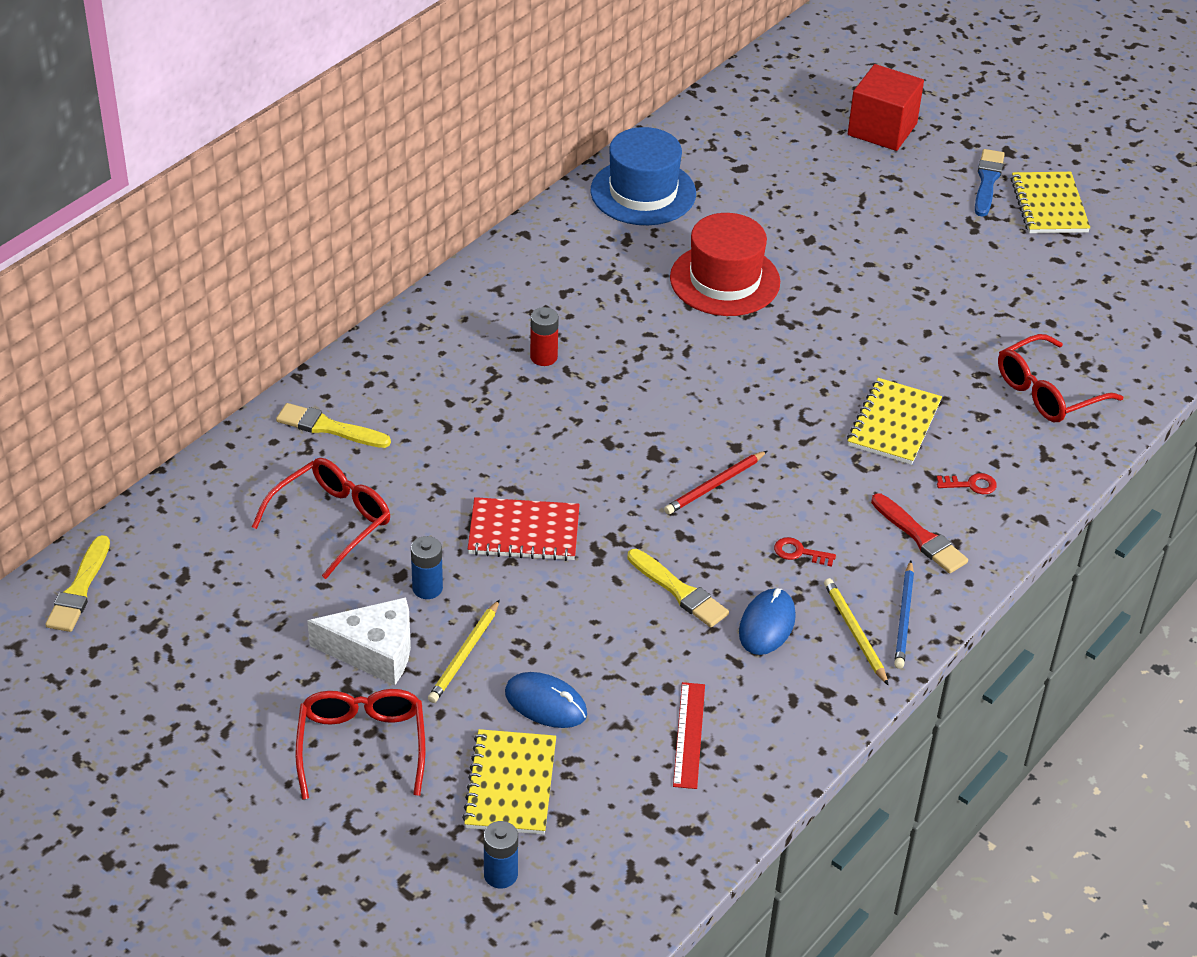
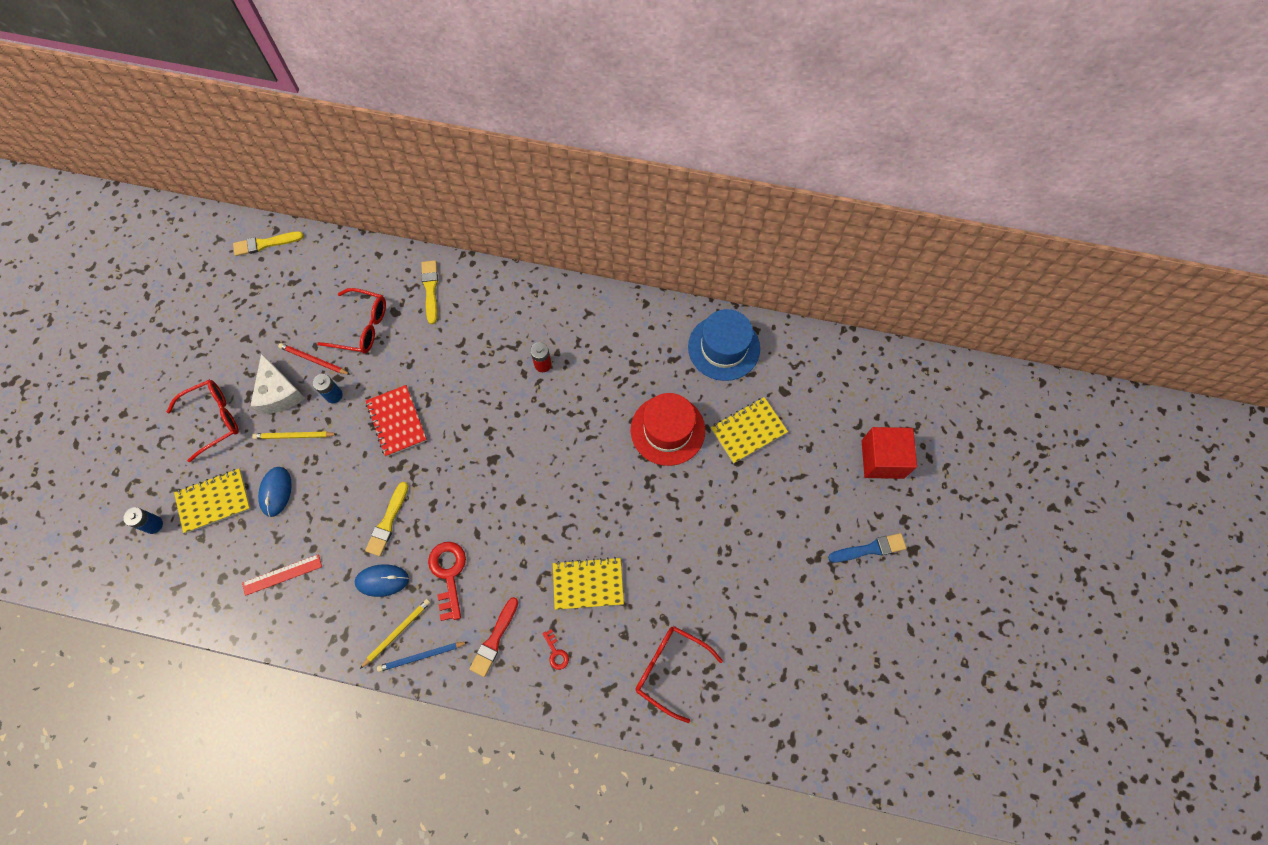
camera: 65 degrees right, 25 degrees up
red pencil [664,451,767,514] -> red pencil moved to [278,343,351,375]
red key [774,537,836,567] -> red key [428,542,466,621], size x1.99
yellow notebook [1011,172,1090,233] -> yellow notebook moved to [711,397,788,463]

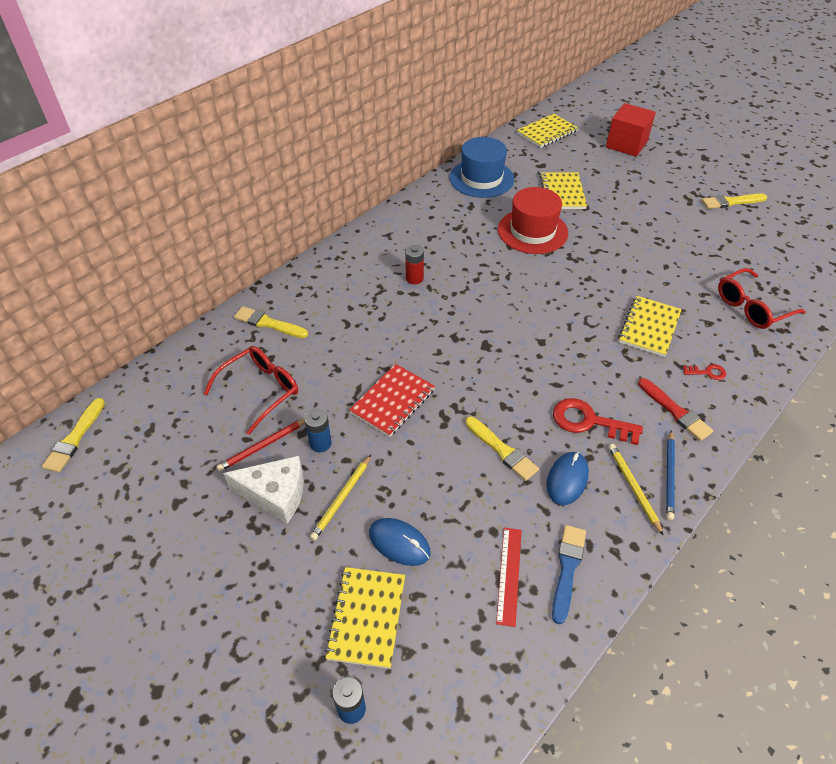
camera: 60 degrees left, 20 degrees down
red glasses [167,379,239,463] -> none
red notebook [366,385,427,457] -> red notebook turned 60 degrees counterclockwise [349,364,435,437]
blue brush [828,533,907,563] -> blue brush moved to [552,525,586,624]
none -> yellow notebook [517,114,578,148]
none -> yellow brush [702,194,767,209]

